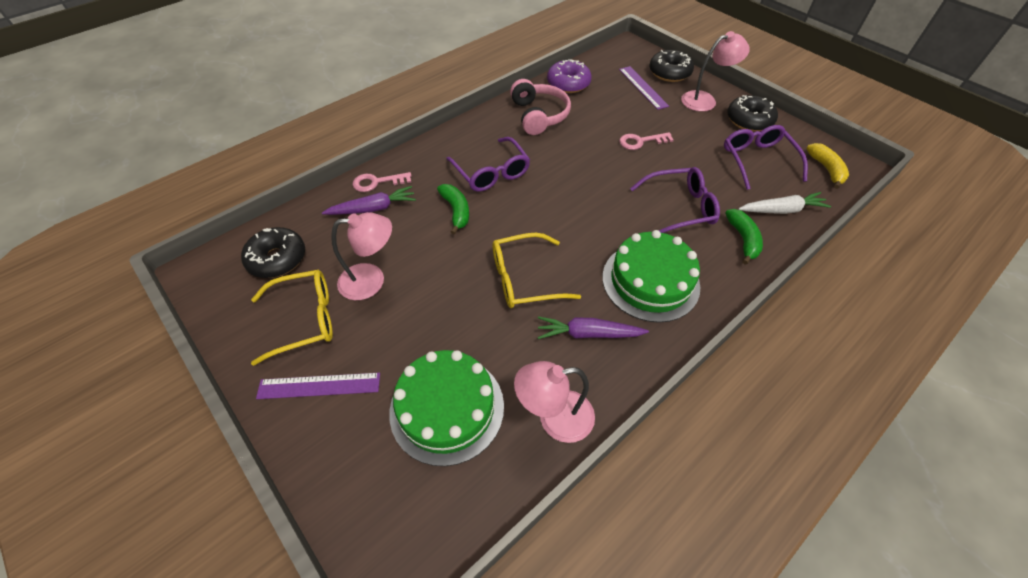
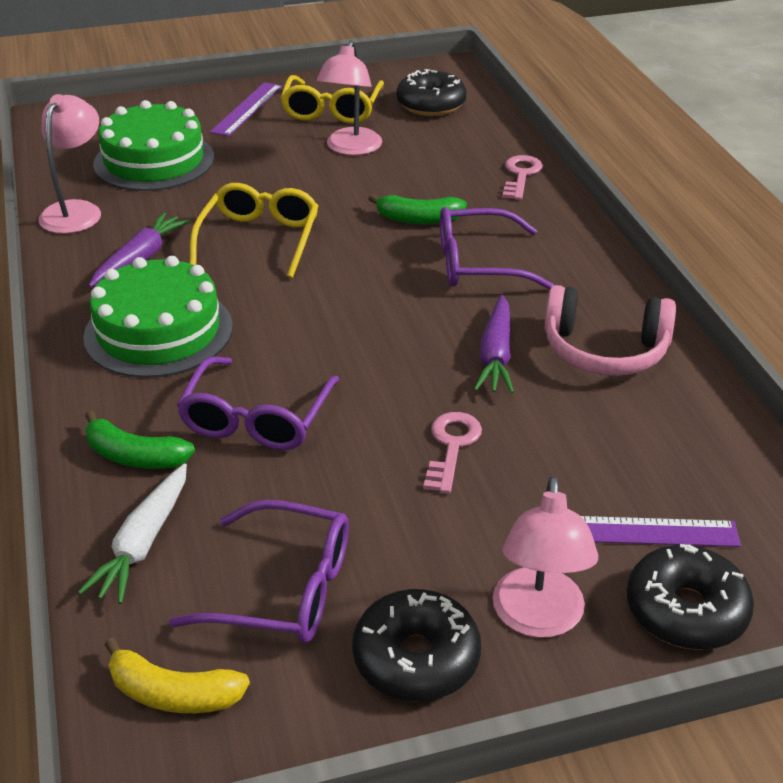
camera: 115 degrees right, 15 degrees down
purple carrot [322,186,416,215] -> purple carrot moved to [474,295,514,394]
purple donut [547,59,592,93] -> none

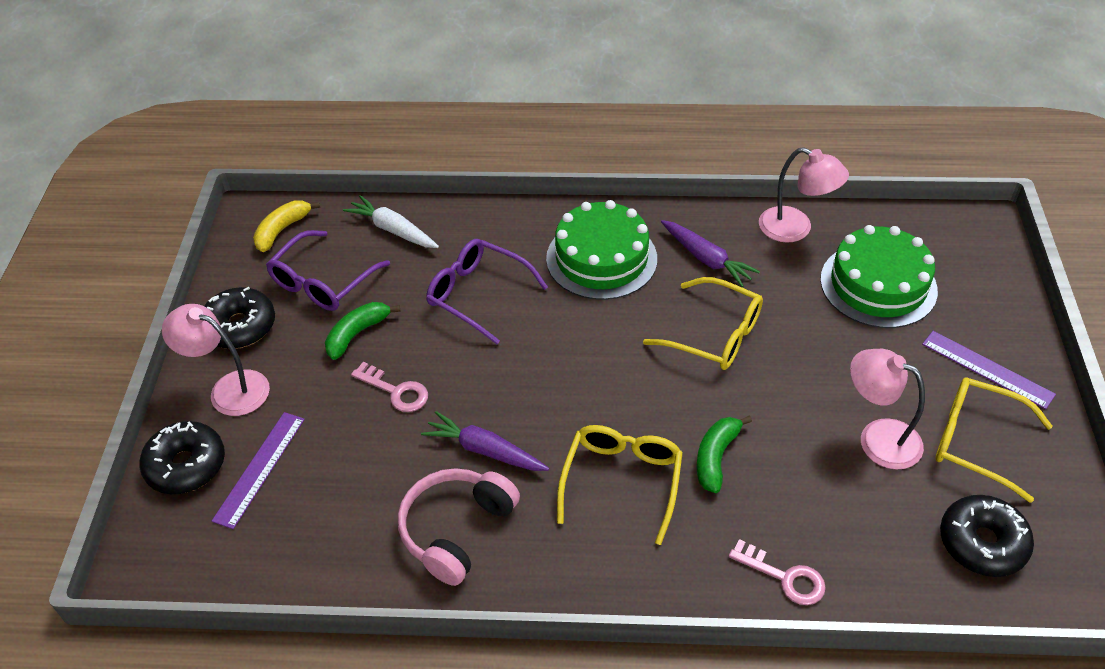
camera: 110 degrees right, 10 degrees up
green banana [85,411,195,469] -> green banana moved to [325,302,401,360]
purple glasses [440,207,555,290] -> yellow glasses [557,425,683,545]

